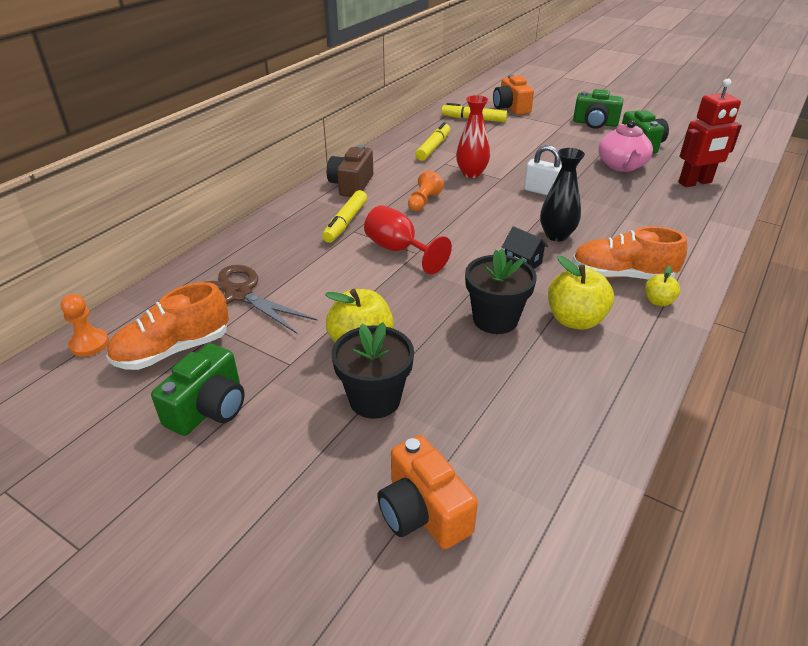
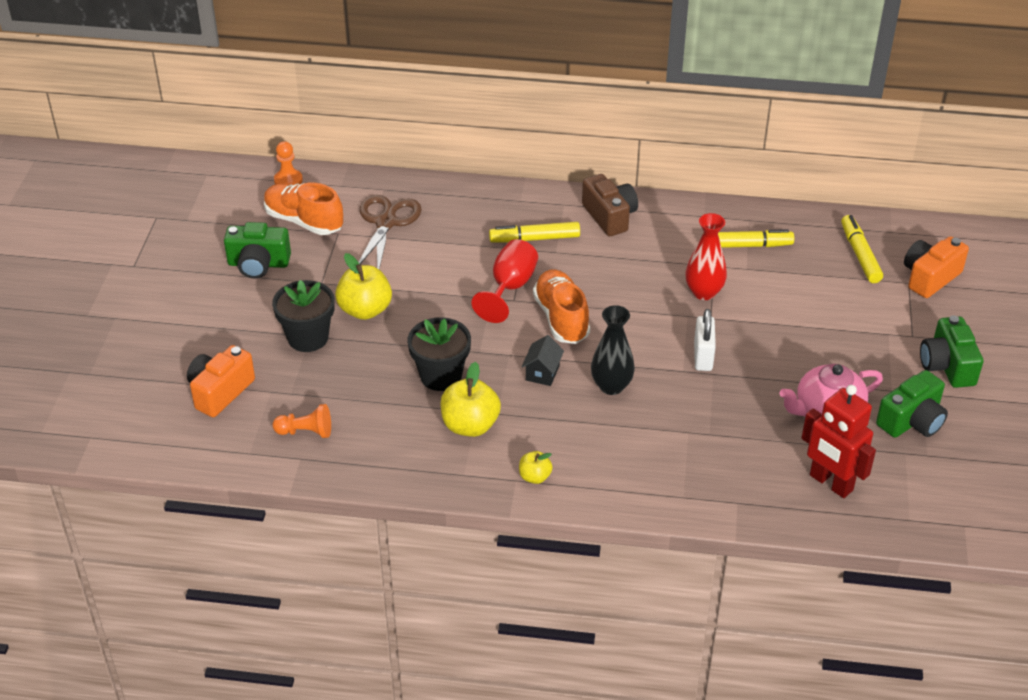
camera: 65 degrees right, 5 degrees up
brown camera [327,145,373,197] -> brown camera turned 75 degrees clockwise [582,174,638,236]
orange pawn [408,171,444,211] -> orange pawn moved to [273,404,331,438]
orange shoe [572,226,687,280] -> orange shoe moved to [533,269,590,344]

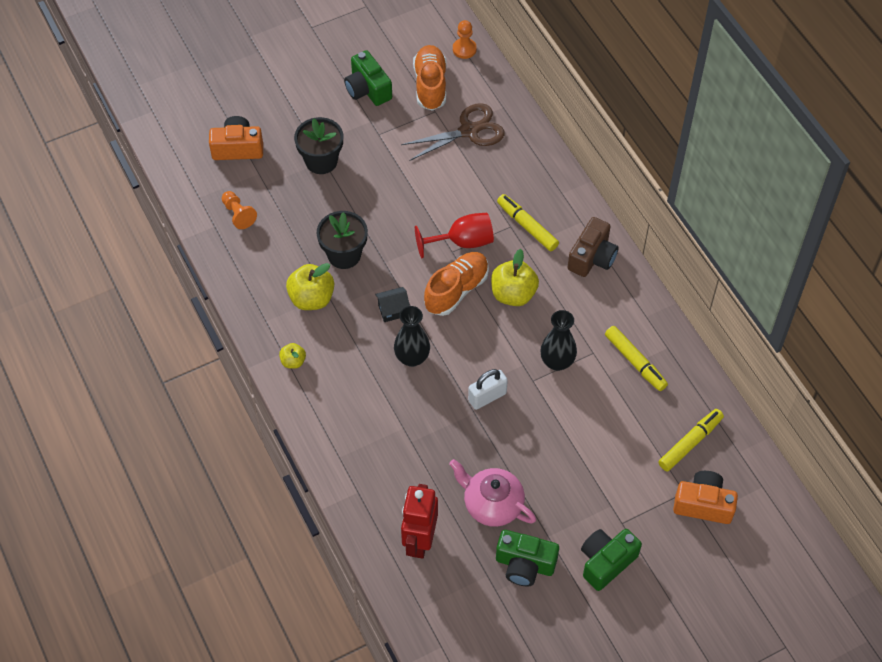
camera: 55 degrees right, 15 degrees up
yellow apple [335,253,392,320] -> yellow apple moved to [491,249,539,306]
red vase [686,213,727,300] -> black vase [540,310,577,371]

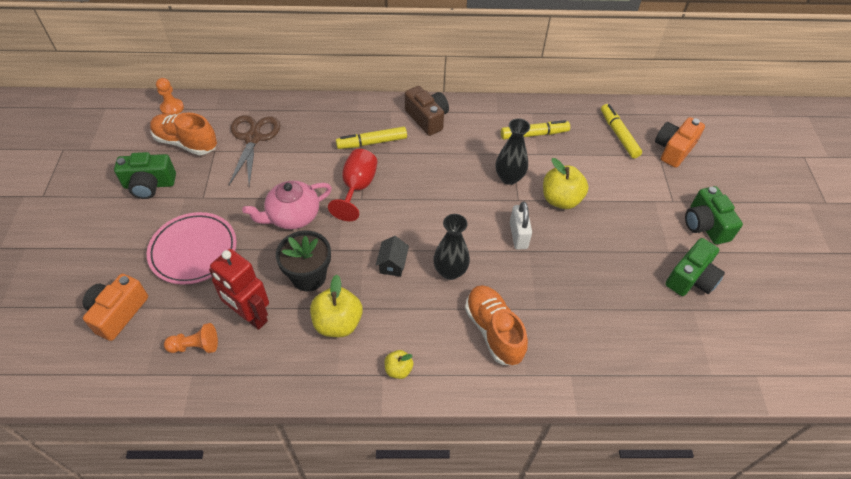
camera: 65 degrees left, 5 degrees down
black flower pot [294,117,343,174] -> pink plate [147,212,237,285]
red robot [401,484,438,559] -> red robot moved to [209,249,269,330]
orange shoe [424,252,489,316] -> orange shoe moved to [465,285,528,365]
pink teapot [449,459,536,527] -> pink teapot moved to [242,181,332,229]
yellow apple [491,249,539,306] -> yellow apple moved to [543,158,589,209]

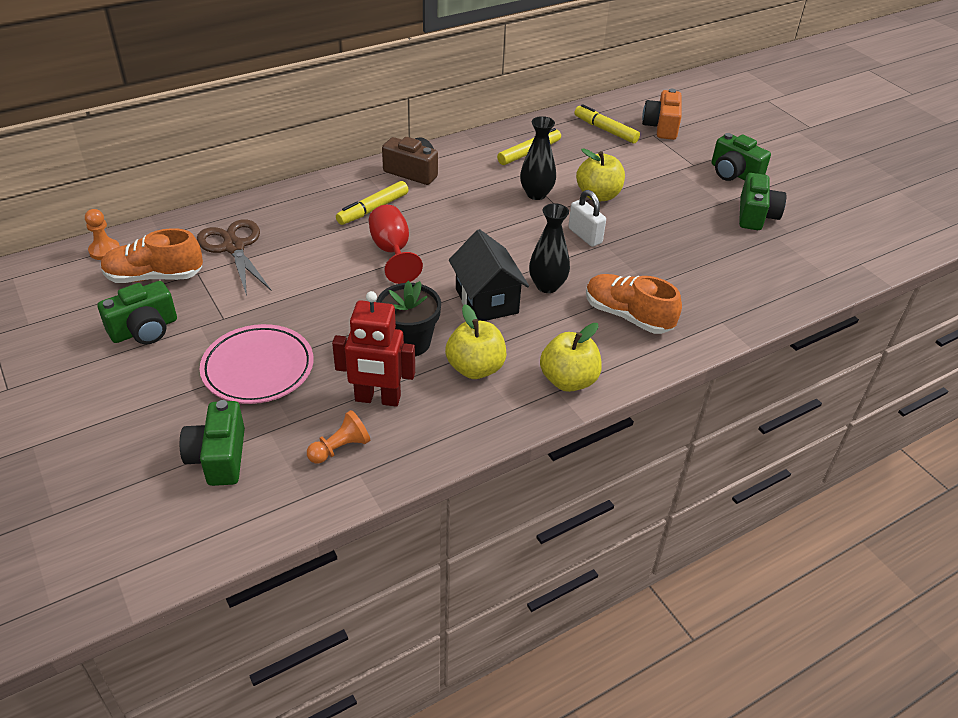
camera: 30 degrees left, 10 degrees down
orange camera [83,274,148,341] -> green camera [180,400,245,486]
pink teapot [242,181,332,229] -> none
black house [376,236,409,277] -> black house [449,229,529,321], size x1.89
yellow apple [384,350,413,379] -> yellow apple [540,323,602,392], size x1.84

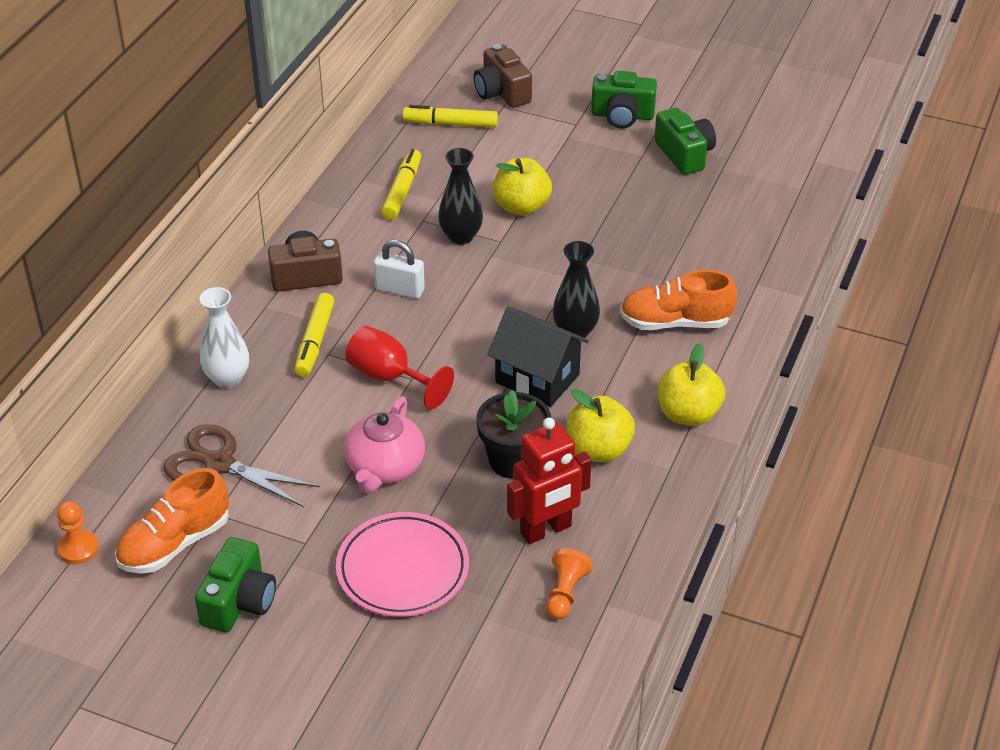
camera: 35 degrees left, 0 degrees up
green camera [180,400,245,486] -> none
white padlock [568,190,606,247] -> white padlock moved to [373,240,425,299]
orange camera [642,89,682,140] -> brown camera [474,44,532,108]
none -> white vase [200,287,249,388]
none -> pink teapot [344,396,425,493]

